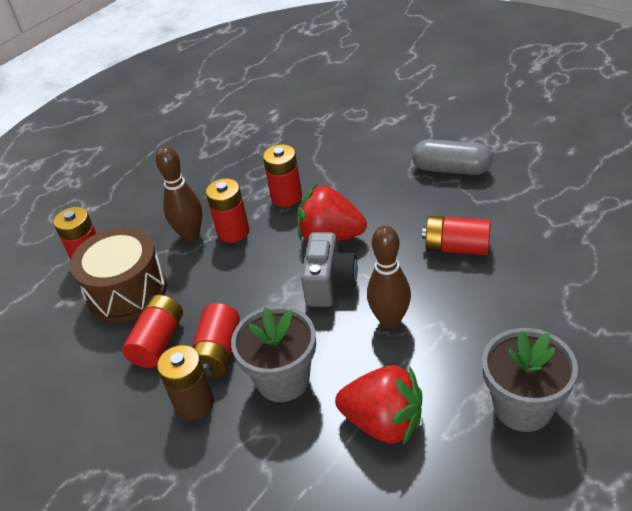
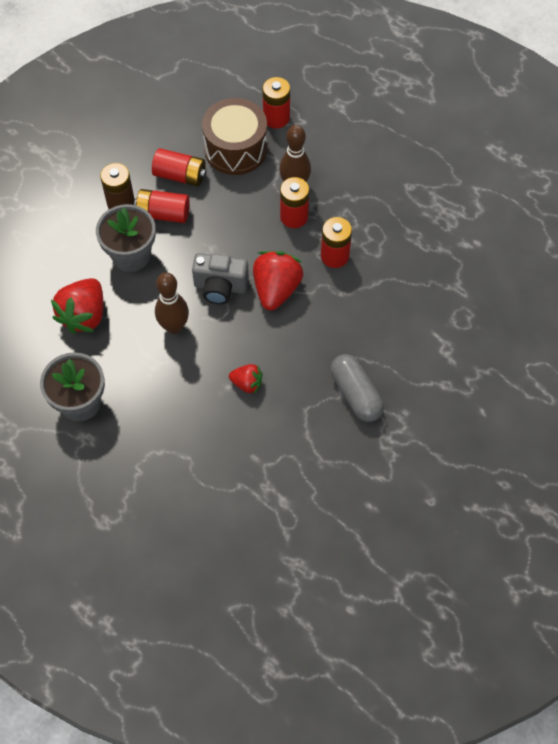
camera: 85 degrees right, 20 degrees up
grey capsule [412,139,492,175] -> grey capsule turned 45 degrees counterclockwise [330,354,384,422]
red battery [422,216,491,255] -> red strawberry [229,364,262,394]

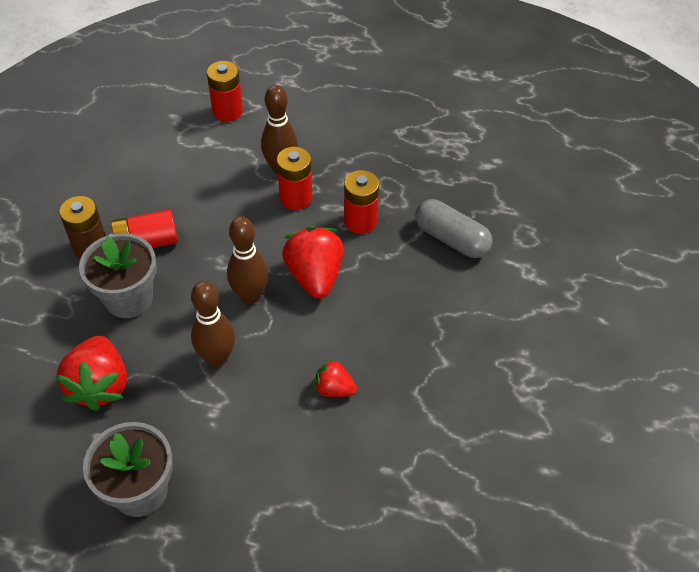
camera: 25 degrees left, 10 degrees down
red battery [152,148,206,186] -> none
grey camera [192,253,249,304] -> brown bowling pin [227,216,268,304]
brown drum [202,98,267,175] -> none
red strawberry [229,364,262,394] -> red strawberry turned 150 degrees counterclockwise [314,359,357,397]
grey capsule [330,354,384,422] -> grey capsule moved to [415,199,493,258]

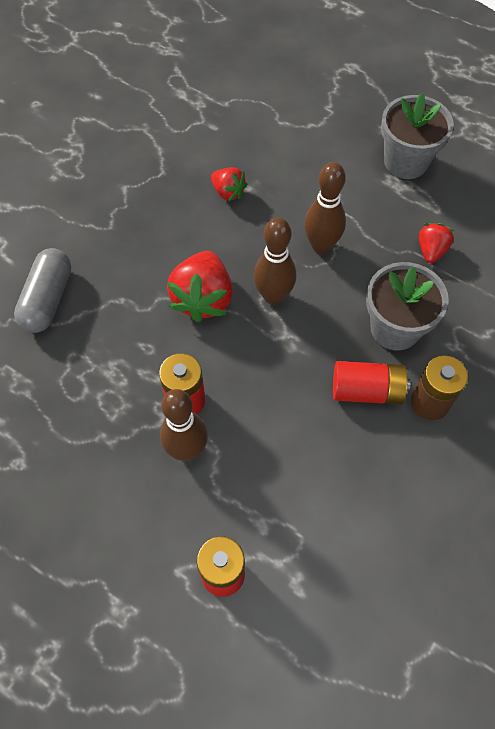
camera: 160 degrees left, 10 degrees up
red strawberry [55,336,127,411] -> red strawberry [419,223,454,263], size x0.55
red battery [344,170,379,234] -> none
grey capsule [415,199,493,258] -> grey capsule turned 45 degrees clockwise [14,248,71,333]

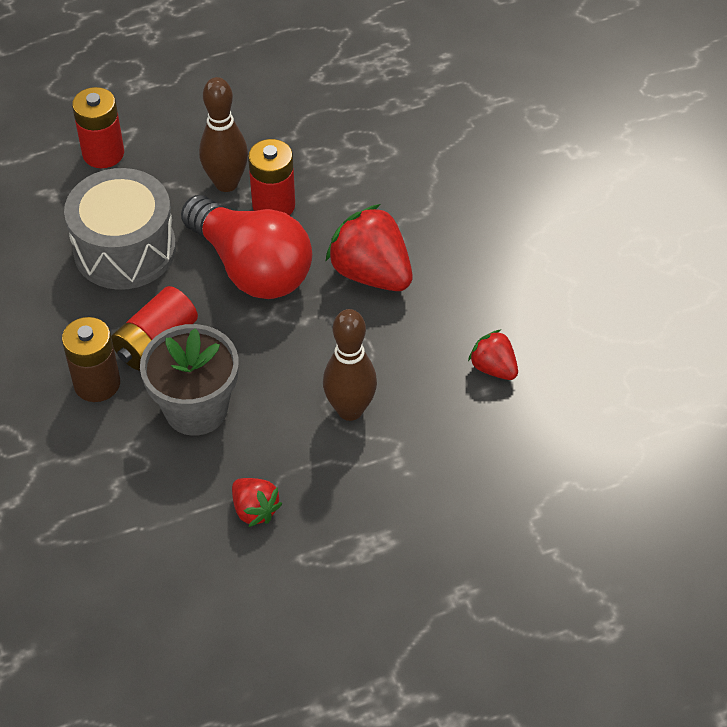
camera: 125 degrees right, 10 degrees down
grey capsule [14,248,71,333] -> none
red strawberry [211,167,247,202] -> red strawberry turned 60 degrees clockwise [468,330,518,380]
brown bowling pin [254,217,296,305] -> none
grey flower pot [381,93,454,179] -> none
none -> grey drum [64,168,176,290]
none -> red light bulb [181,195,312,299]

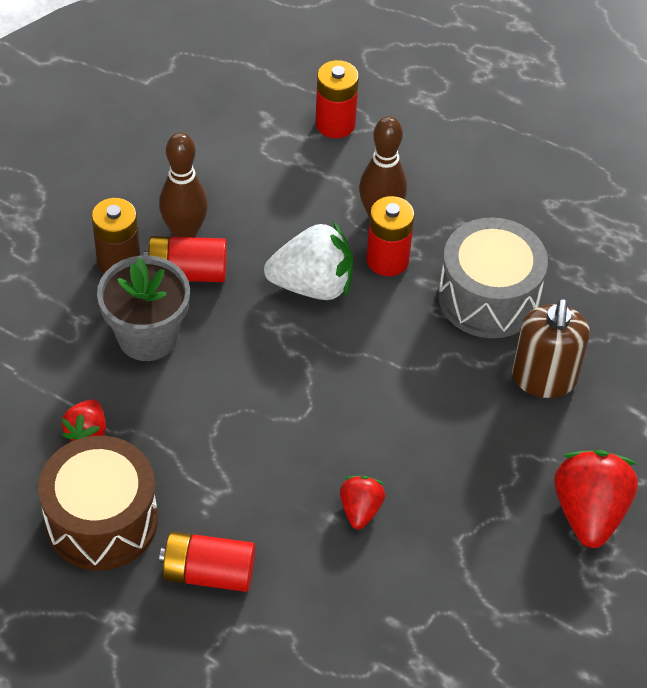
camera: 50 degrees right, 0 degrees up
grey drum [64,168,176,290] -> grey drum moved to [438,217,548,338]
red light bulb [181,195,312,299] -> white strawberry [264,221,353,300]
brown bowling pin [323,309,377,421] -> brown bowling pin moved to [159,132,208,237]
red strawberry [325,204,413,291] -> red strawberry moved to [554,450,638,548]
none -> brown drum [38,436,158,570]
none -> red battery [159,532,255,592]
none -> brown soap dispenser [512,298,590,398]

